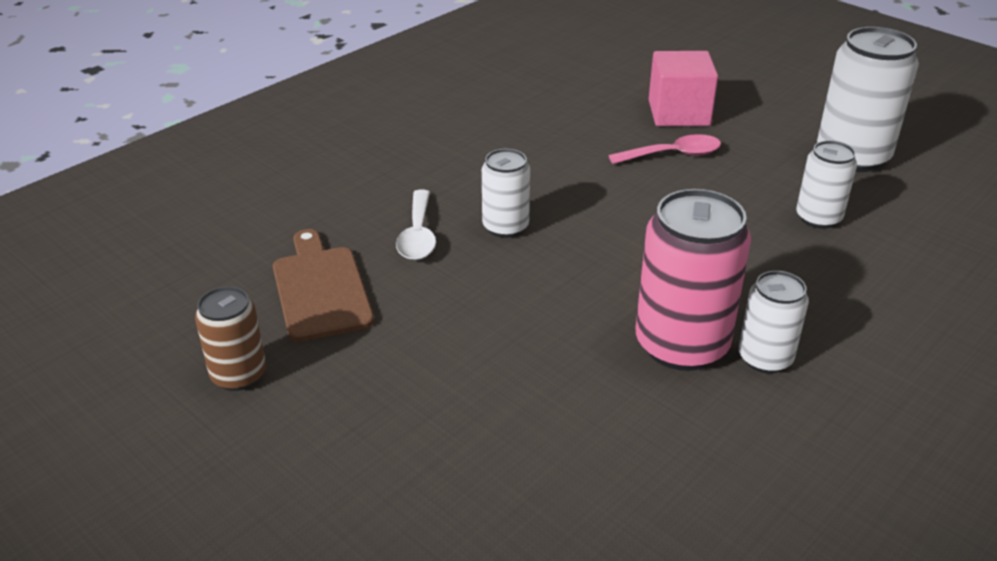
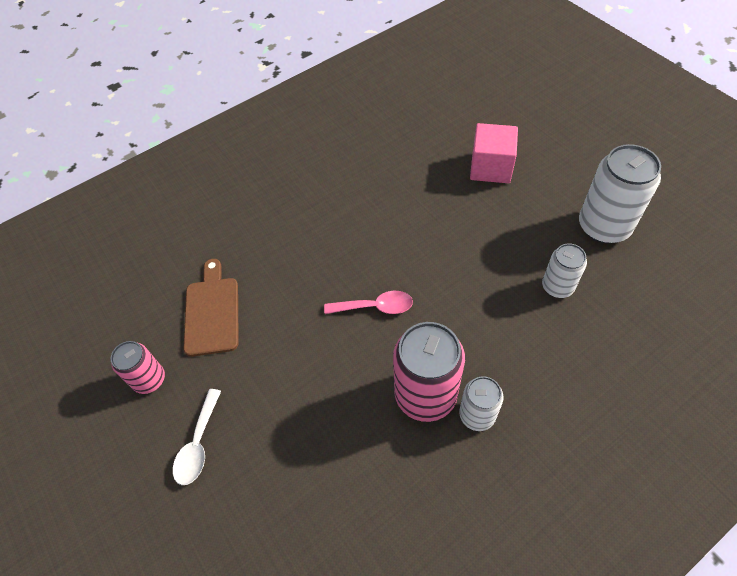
camera: 15 degrees right, 20 degrees up
brown can [195,286,266,391] -> pink can [111,341,165,394]
white spoon [396,190,436,260] -> white spoon moved to [173,389,221,485]
white can [482,149,530,238] -> none
pink spoon [608,134,721,164] -> pink spoon moved to [324,291,413,314]

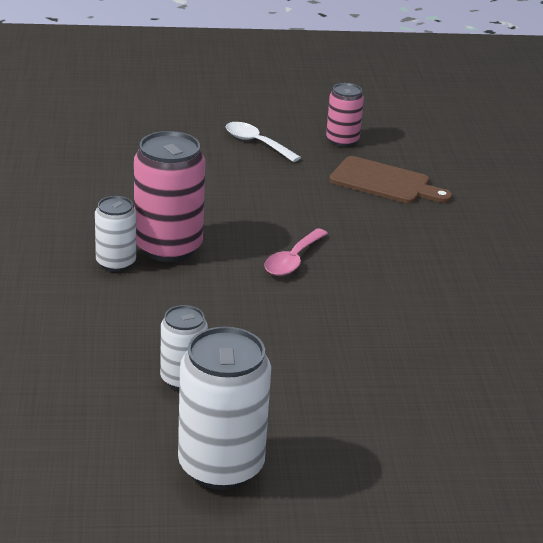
camera: 115 degrees right, 25 degrees down
pink cube [470,123,518,183] -> none

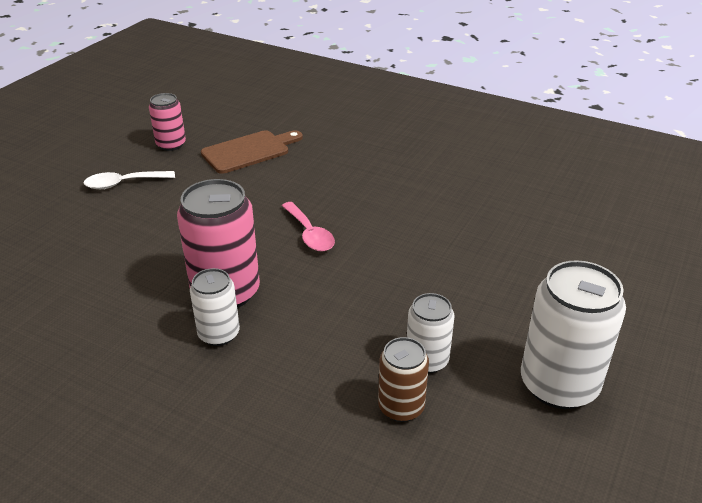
camera: 55 degrees left, 5 degrees up
none -> brown can [378,337,429,422]

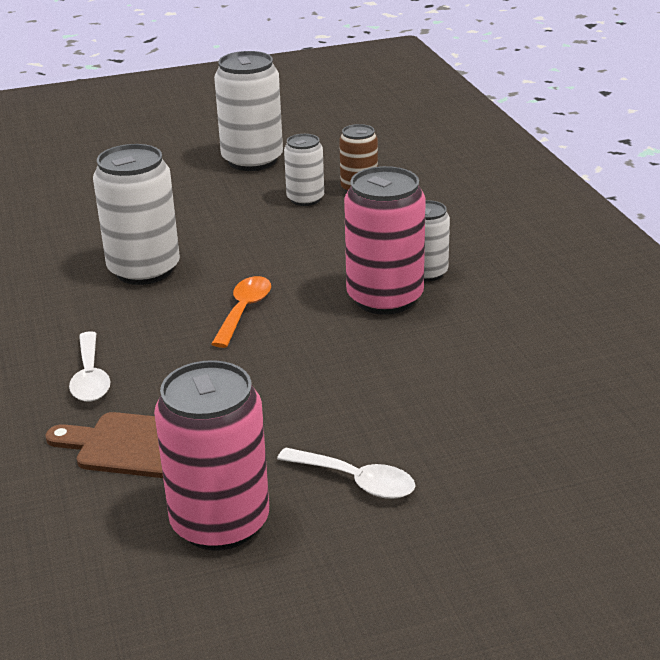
camera: 135 degrees left, 5 degrees down
pink can [149,93,186,151] -> pink can [154,360,269,551], size x1.74
pink spoon [282,202,335,252] -> orange spoon [212,276,271,348]
none -> white spoon [69,331,111,402]
none -> white can [93,144,180,285]

